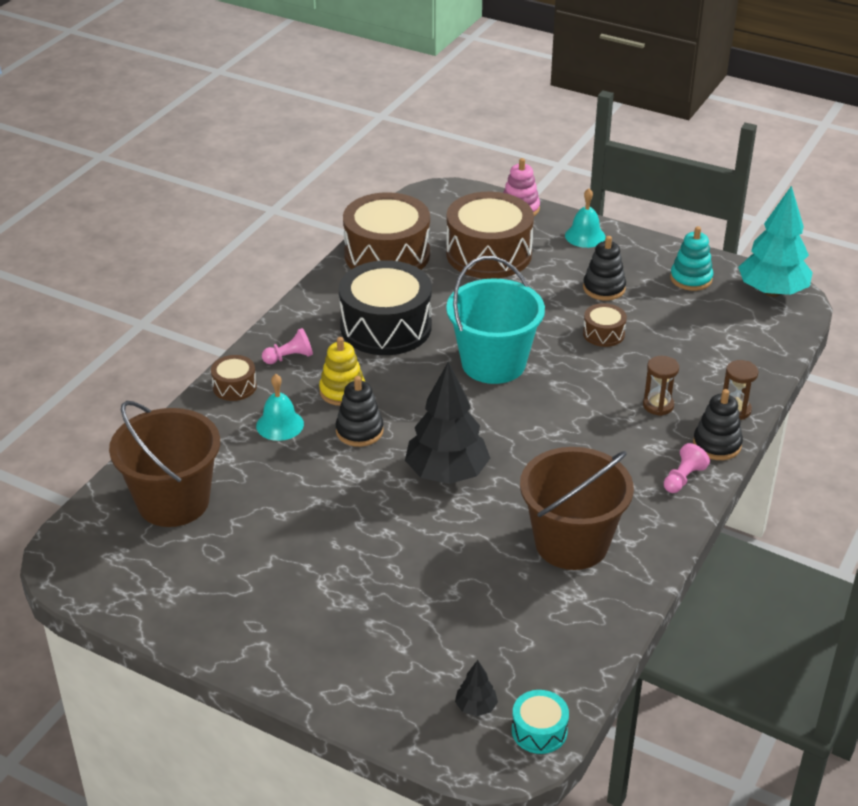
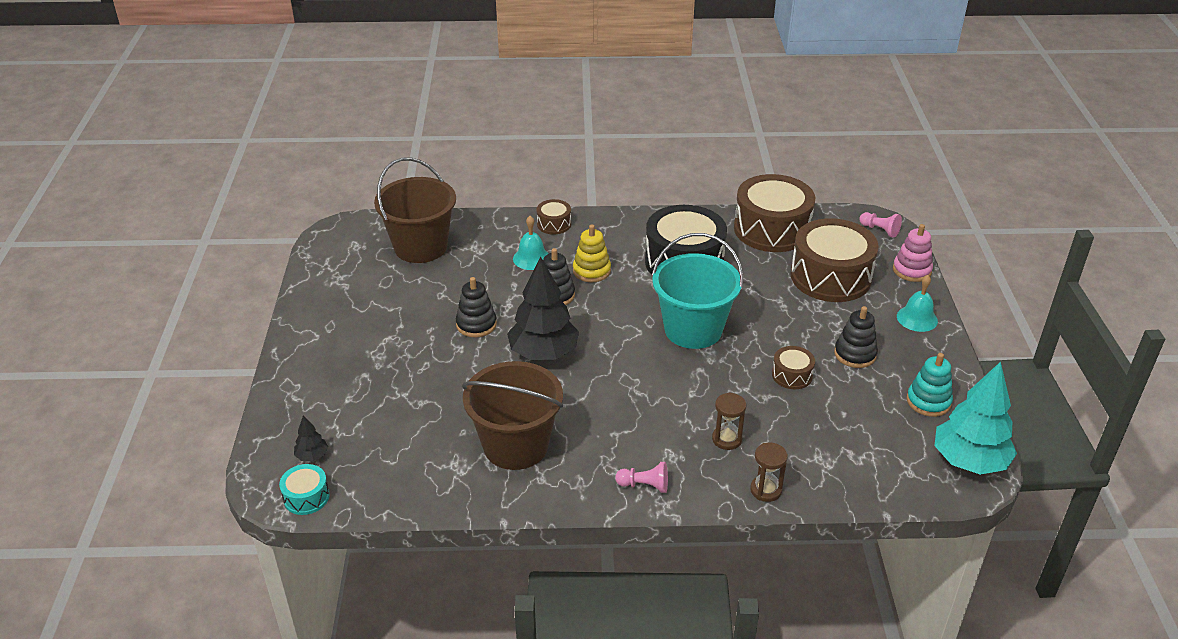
camera: 60 degrees right, 0 degrees up
pink pawn [262,328,313,364] -> pink pawn moved to [860,212,902,238]
black stacking toy [693,389,743,460] -> black stacking toy moved to [456,277,497,337]

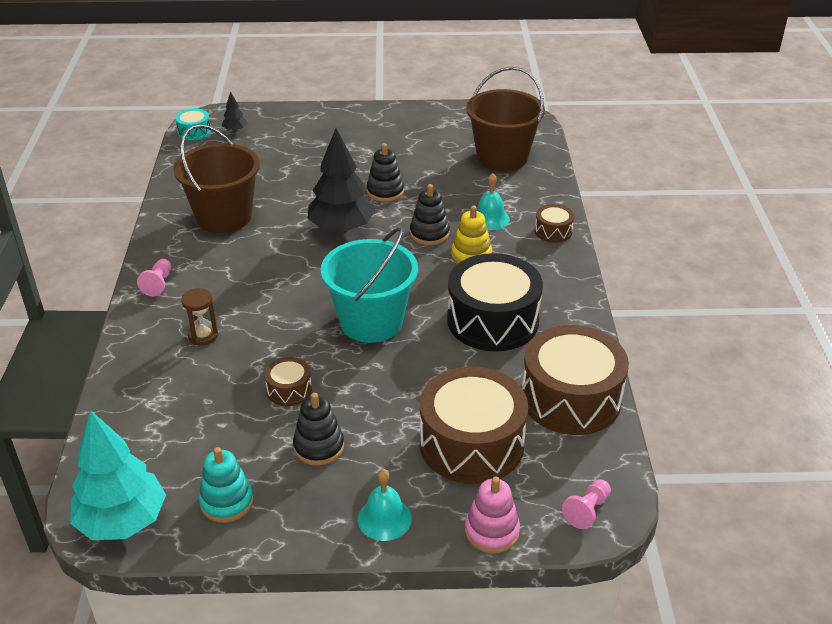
camera: 90 degrees right, 0 degrees up
brown hourglass [750,443,788,502] -> none

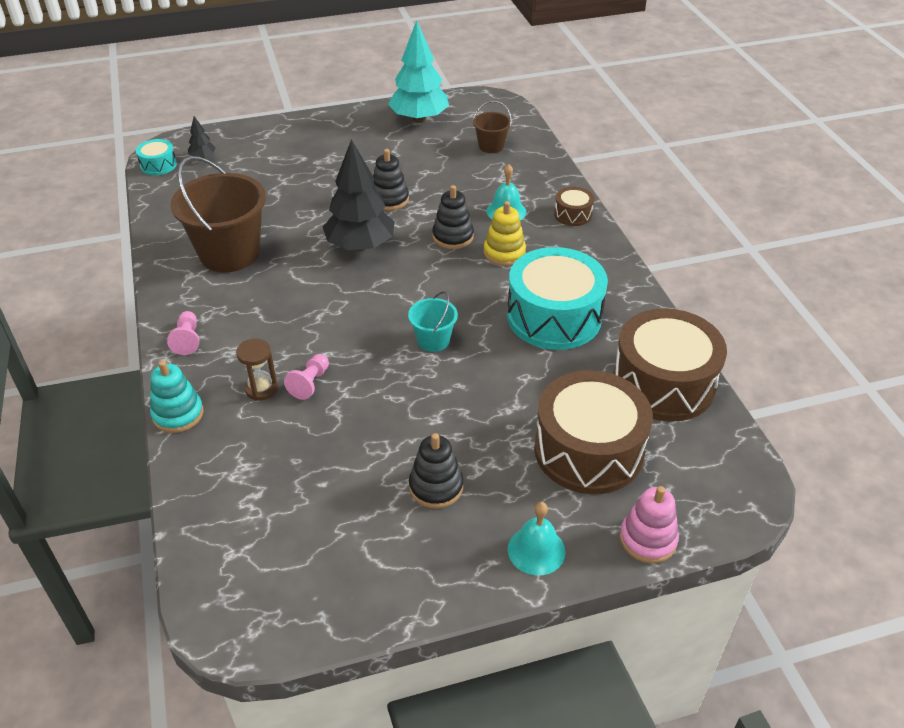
camera: 15 degrees left, 5 degrees up
turquoise tree [70,410,166,540] -> turquoise tree moved to [388,20,449,123]
turquoise stacking toy [199,447,254,523] -> turquoise stacking toy moved to [150,360,204,433]
brown drum [264,357,312,406] -> none
turquoise bucket [321,227,418,343] -> turquoise bucket [408,291,458,352], size x0.49
black drum [447,253,543,352] -> turquoise drum [507,247,608,350]
brown bucket [466,67,545,171] -> brown bucket [473,101,512,153], size x0.49
pink pawn [562,479,611,529] -> pink pawn moved to [284,354,329,400]

